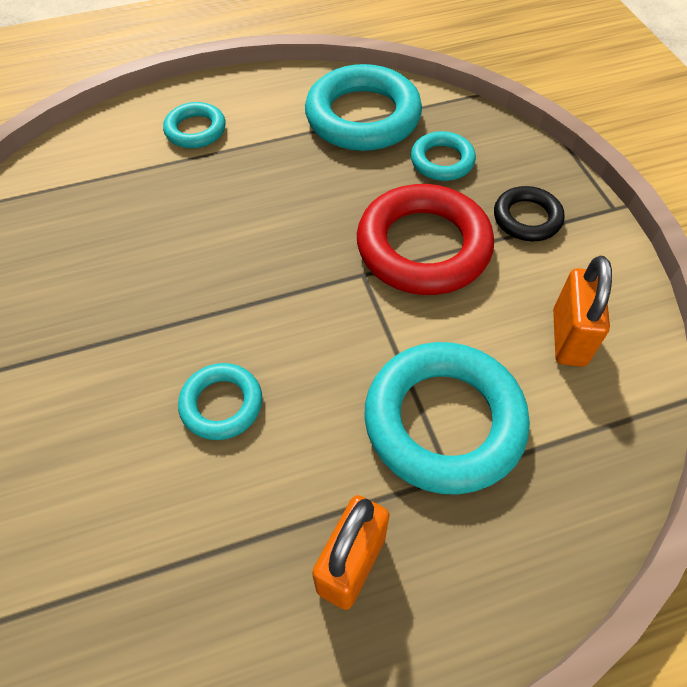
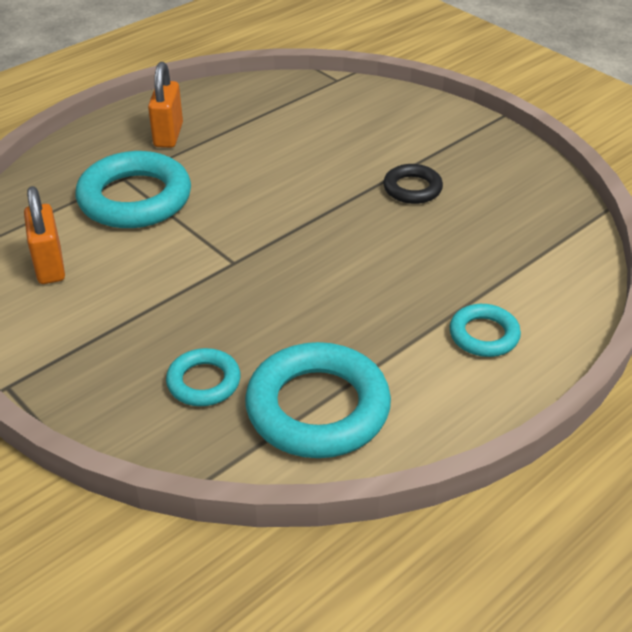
camera: 155 degrees right, 15 degrees down
turquoise ring [178,363,262,440] -> none
red ring [357,184,494,295] -> none
black ring [494,186,565,241] -> black ring moved to [383,164,443,204]

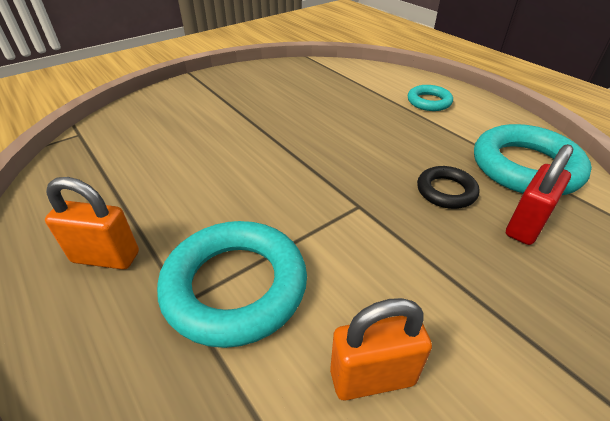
camera: 85 degrees left, 0 degrees up
turquoise ring [166,348,241,406] -> red padlock [506,144,574,245]
black ring [383,164,443,204] -> black ring moved to [417,166,480,209]

